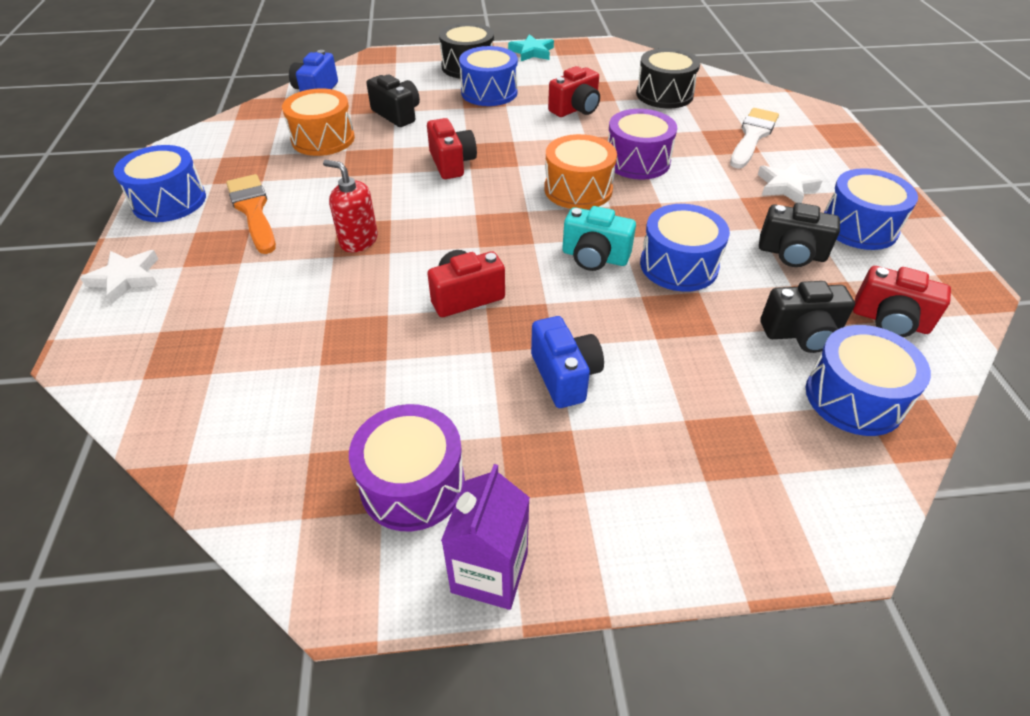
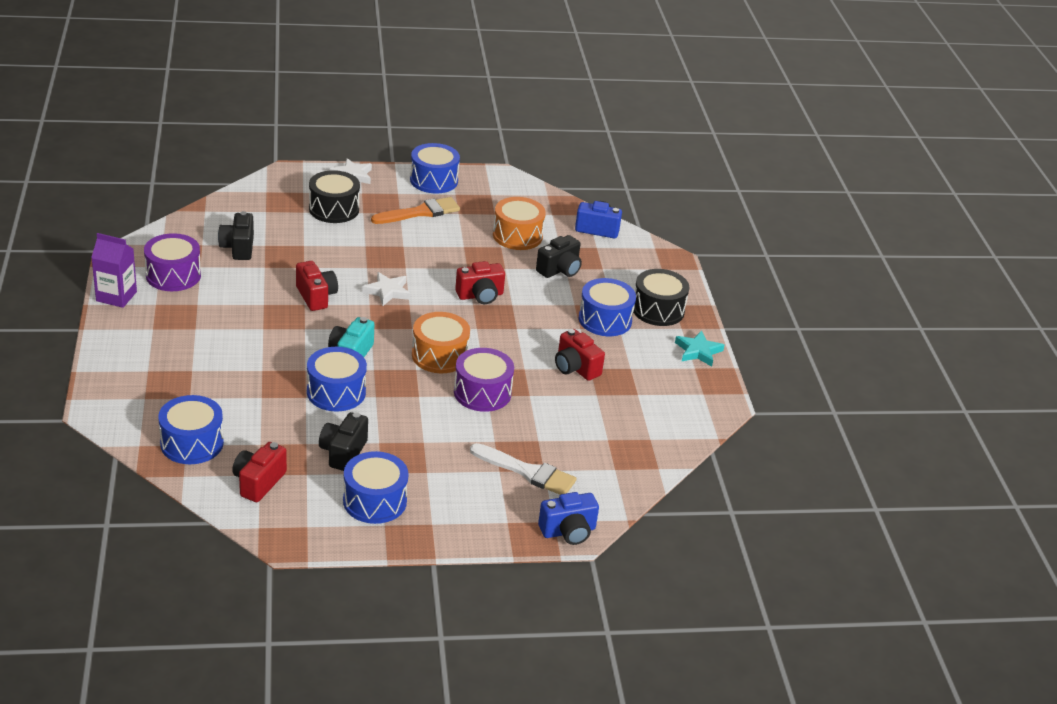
camera: 85 degrees right, 10 degrees down
red soap dispenser [323,160,378,252] -> none
blue camera [531,316,604,408] -> blue camera moved to [538,492,599,545]
black drum [636,48,700,108] -> black drum moved to [309,170,360,223]
white star [758,163,822,203] -> white star moved to [362,272,410,306]
black camera [760,281,855,353] -> black camera moved to [218,211,254,260]

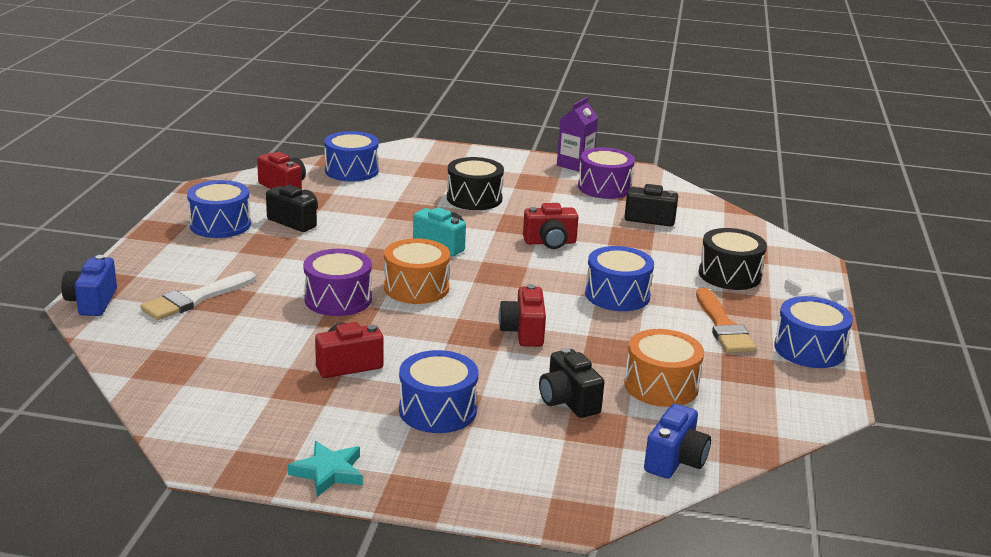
camera: 110 degrees right, 10 degrees down
blue drum [307,347,367,411] -> blue drum moved to [585,246,654,311]
white star [362,272,410,306] -> none
black drum [633,269,689,326] -> black drum moved to [447,157,504,210]

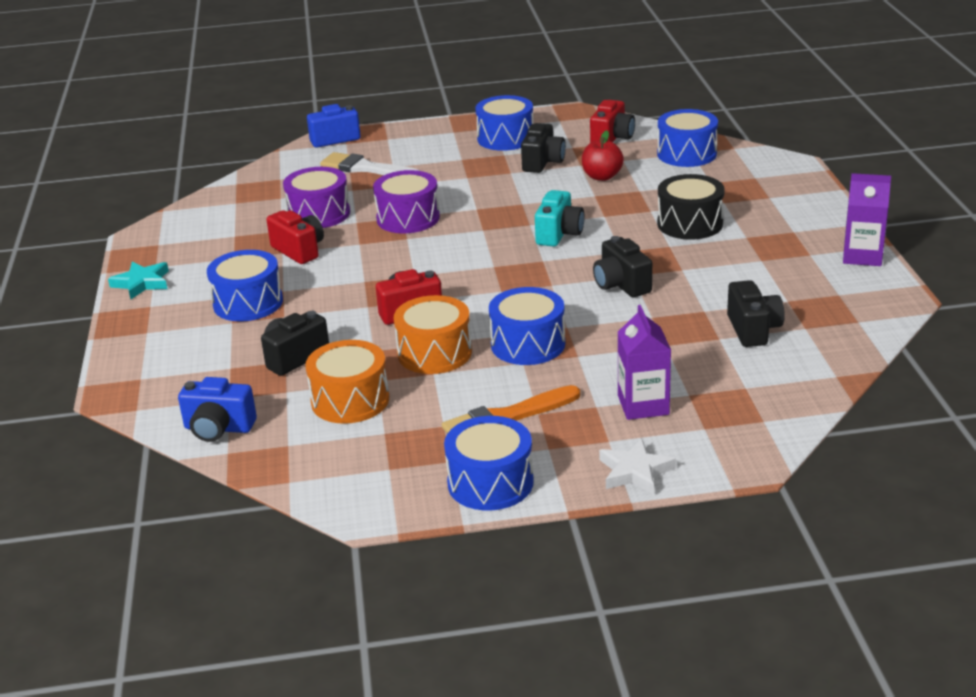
camera: 75 degrees right, 5 degrees up
orange drum [384,239,450,304] -> orange drum moved to [394,295,472,374]
red camera [523,203,578,249] -> black camera [593,236,652,297]
purple drum [578,148,635,199] -> purple drum moved to [283,167,350,228]
black drum [699,228,767,290] -> purple carton [618,305,671,420]
none -> red apple [582,130,624,181]

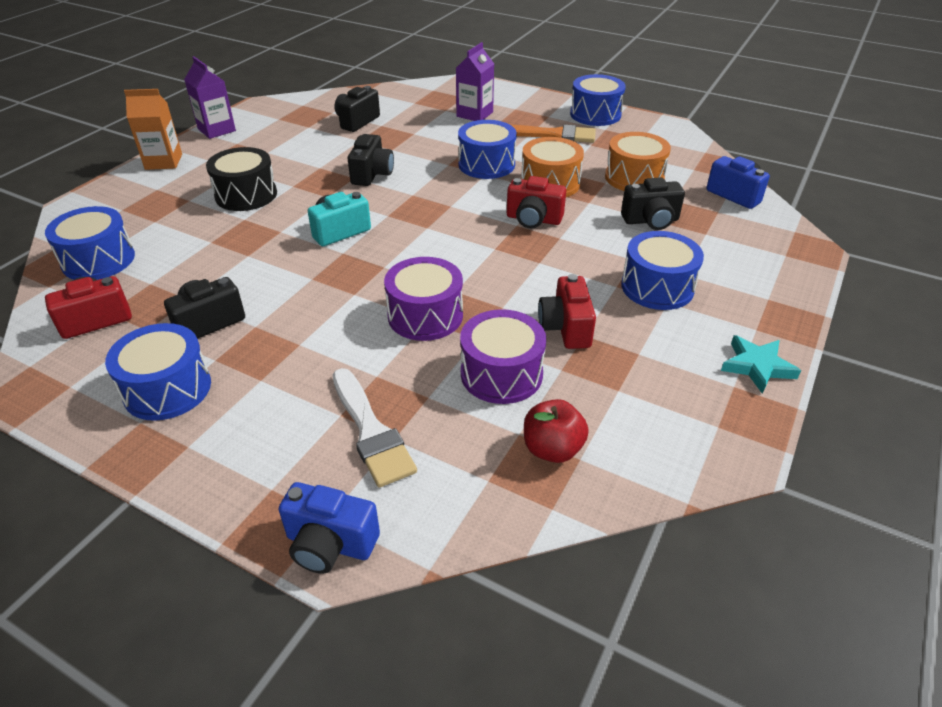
camera: 145 degrees left, 10 degrees up
red apple [582,130,624,181] -> red apple moved to [524,399,589,463]
white star [599,438,676,495] -> none
none -> orange carton [124,89,182,170]

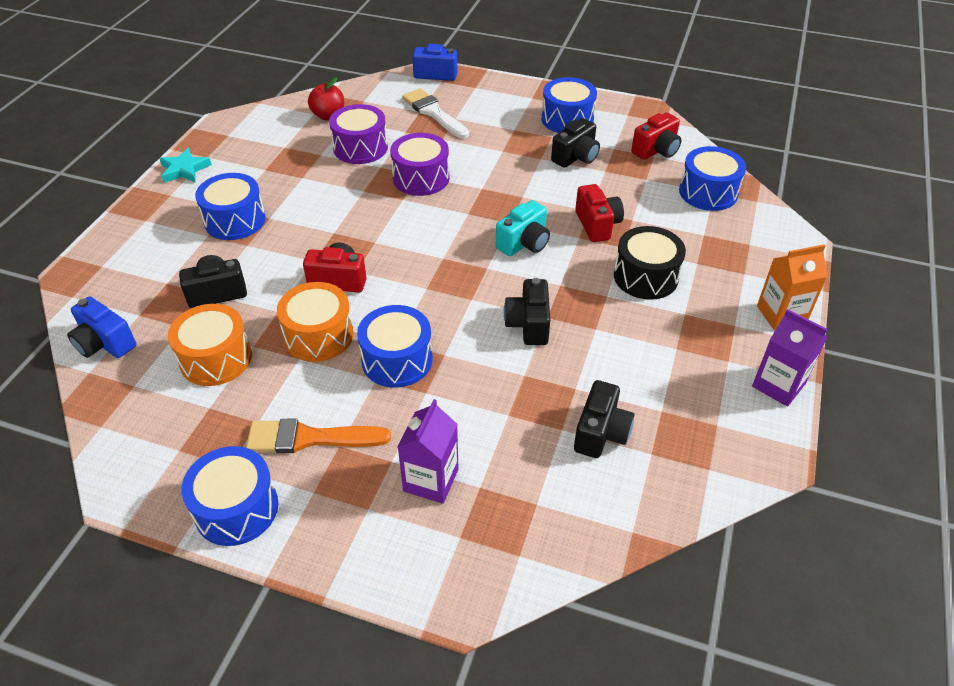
camera: 170 degrees right, 5 degrees up
red camera [538,274,596,349] -> red camera moved to [575,184,624,242]

